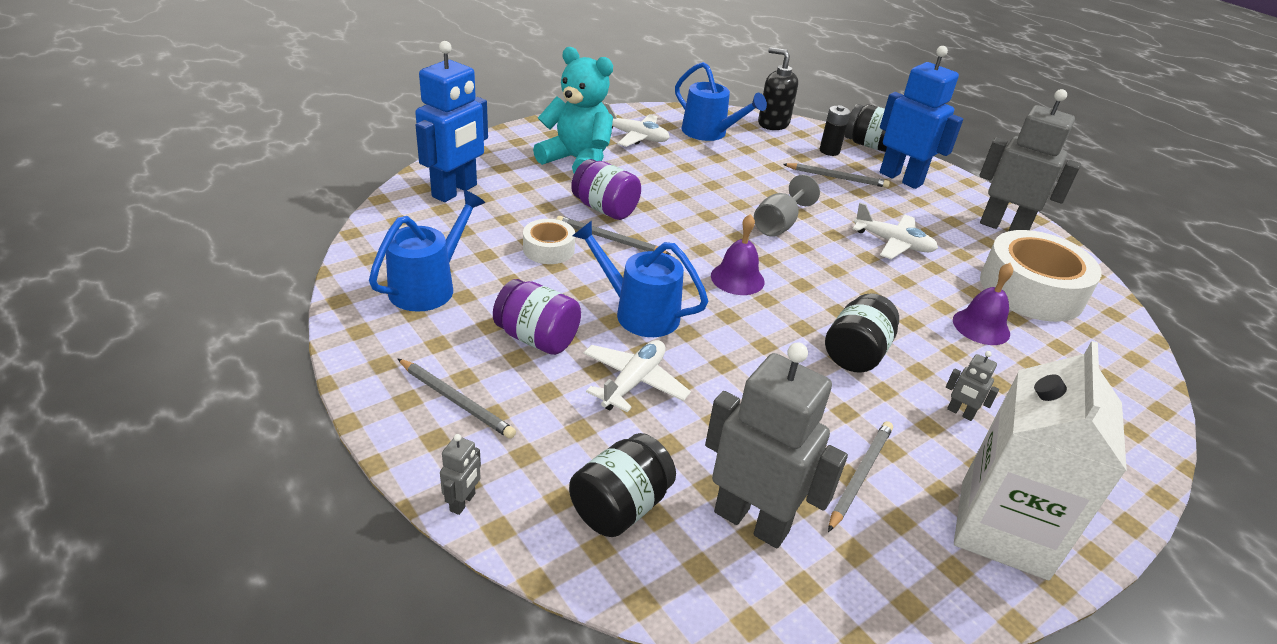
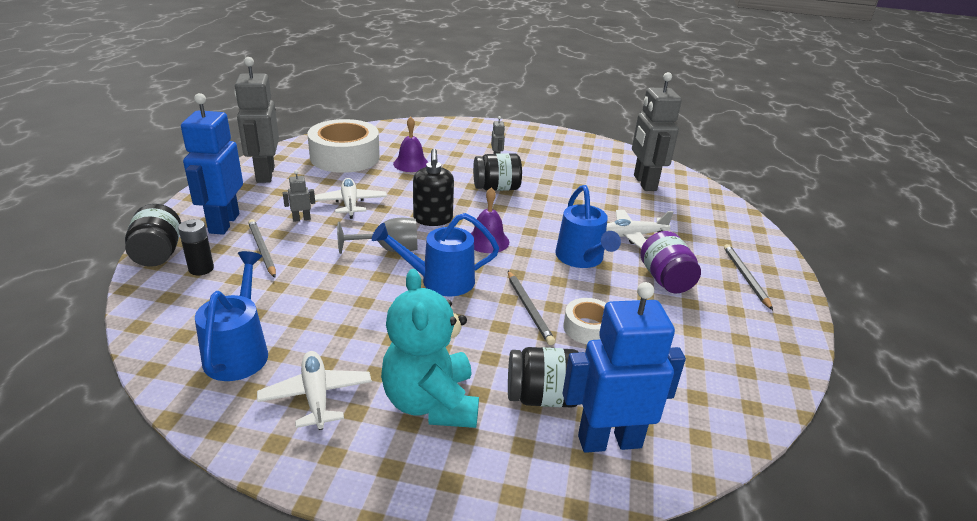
camera: 130 degrees left, 5 degrees down
blue watering can [369,190,485,312] -> blue watering can moved to [372,213,499,296]
grey robot [440,434,481,515] -> grey robot moved to [283,170,315,222]
black jar [569,433,676,537] -> black jar moved to [508,347,579,408]
purple jar [571,159,641,220] -> none
black soap dispenser [758,47,798,130] -> black soap dispenser moved to [413,149,454,226]
grey pencil [828,421,893,532] -> none
white carton [954,341,1127,580] -> none

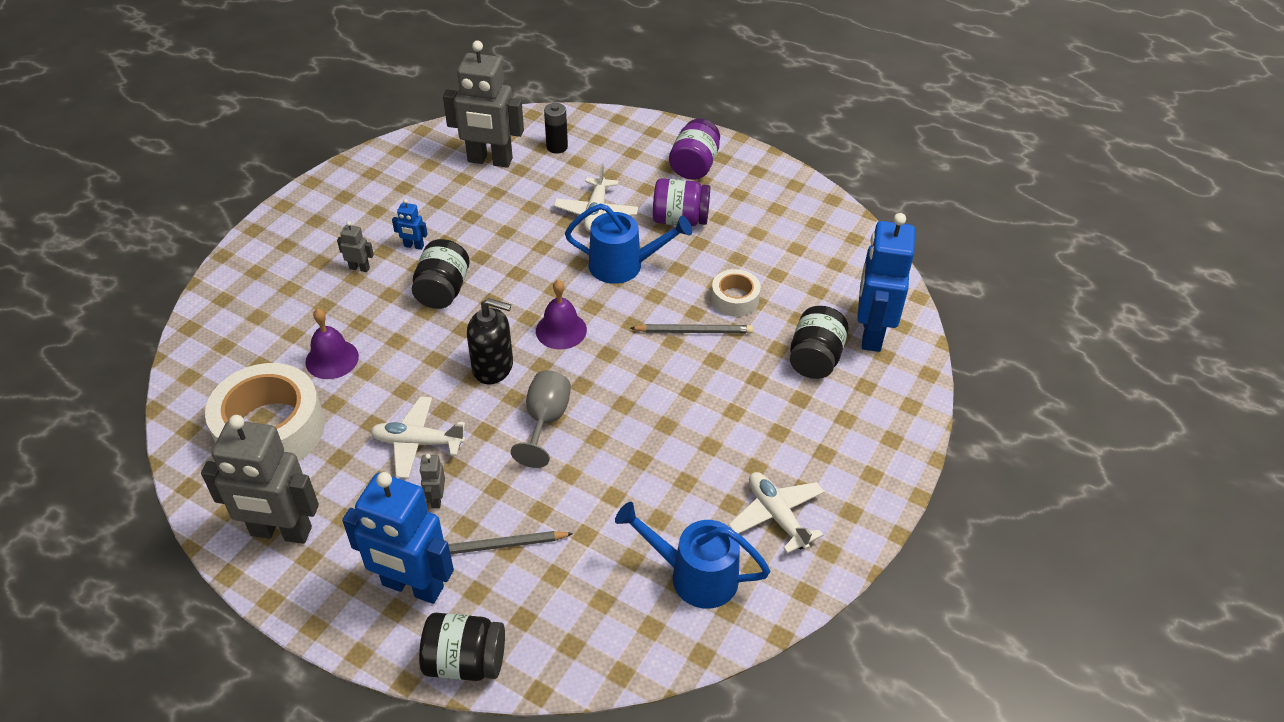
camera: 70 degrees left, 15 degrees up
black battery [178,219,214,275] -> black battery moved to [544,103,568,154]
white plane [257,351,372,430] -> white plane turned 60 degrees clockwise [728,472,824,554]
blue watering can [372,213,499,296] -> none
turquoise teddy bear [381,269,479,428] -> none
grey pencil [724,244,773,310] -> purple jar [669,118,720,180]
none -> blue robot [392,199,428,250]

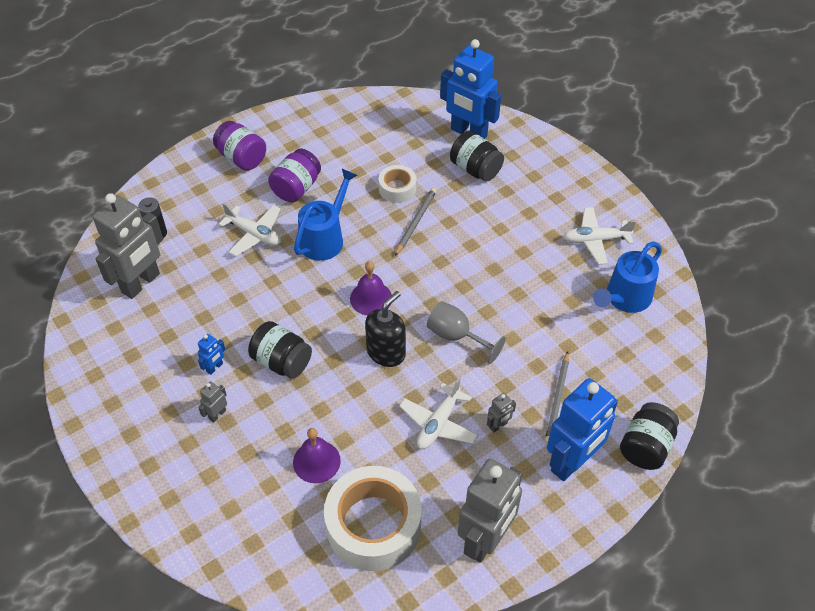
camera: 65 degrees left, 5 degrees up
grey robot [419,454,445,508] -> grey robot turned 60 degrees counterclockwise [487,393,516,433]

